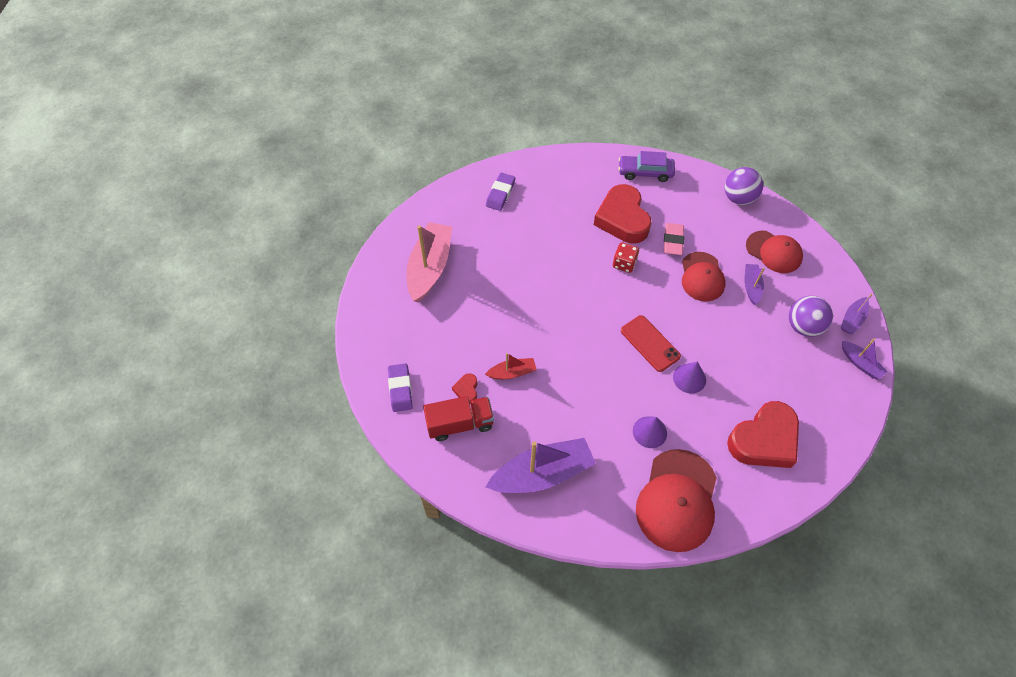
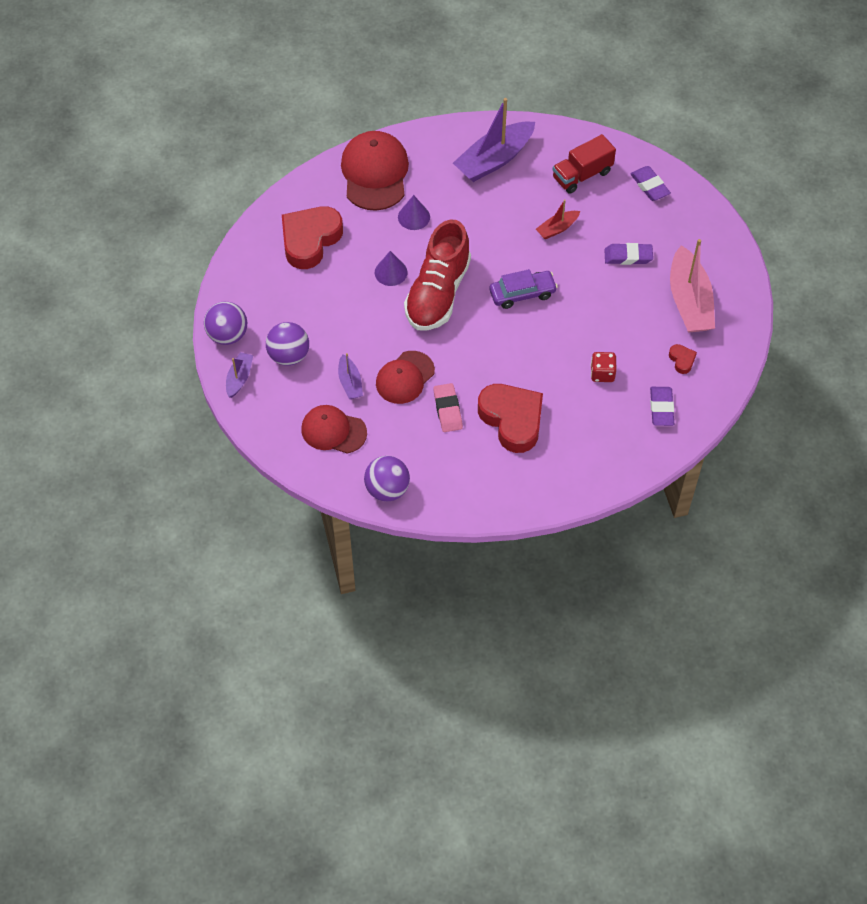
camera: 160 degrees right, 0 degrees up
red heart [452,373,478,404] -> red heart moved to [669,344,697,374]
red dice [613,242,639,273] -> red dice moved to [591,352,617,382]
purple car [619,151,675,182] -> purple car moved to [489,269,558,309]
red phone [621,315,681,372] -> red shoe [404,220,471,331]
red cap [682,252,726,301] -> red cap turned 120 degrees counterclockwise [376,351,435,404]
purple boat [842,339,888,379] -> purple ball [204,302,247,345]
none -> purple eraser [604,243,653,265]

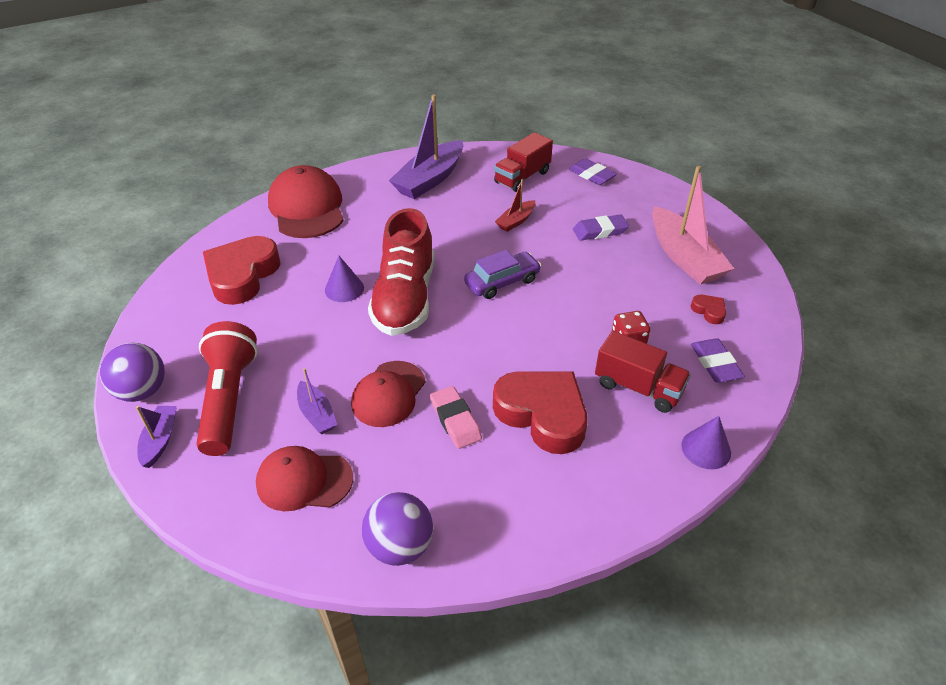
camera: 15 degrees left, 15 degrees down
purple ball [266,322,309,366] -> red flashlight [196,321,258,456]
purple cone [398,195,430,230] -> purple cone moved to [681,416,731,469]
none -> red truck [595,331,691,413]

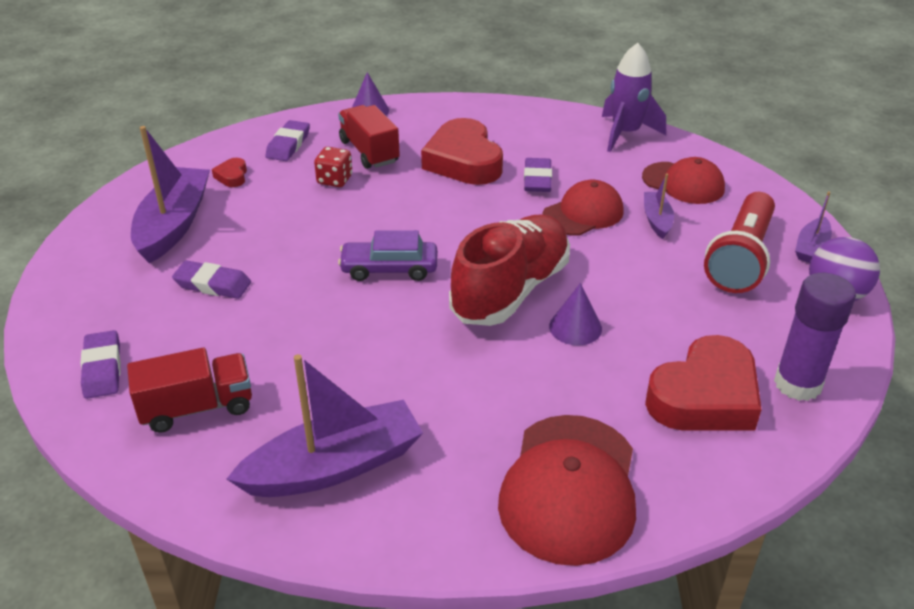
camera: 150 degrees left, 5 degrees down
purple ball [362,492,433,566] -> purple rocket [602,43,666,152]
pink eraser [430,386,482,449] -> purple eraser [524,158,552,192]
red boat [495,179,535,232] -> none
pink boat [652,166,734,284] -> purple boat [131,126,210,263]
none -> purple glue stick [774,273,856,401]

